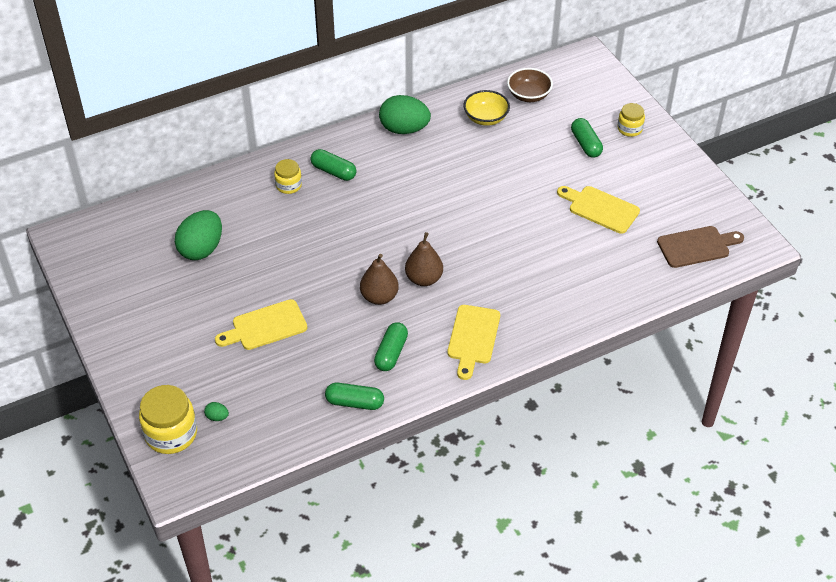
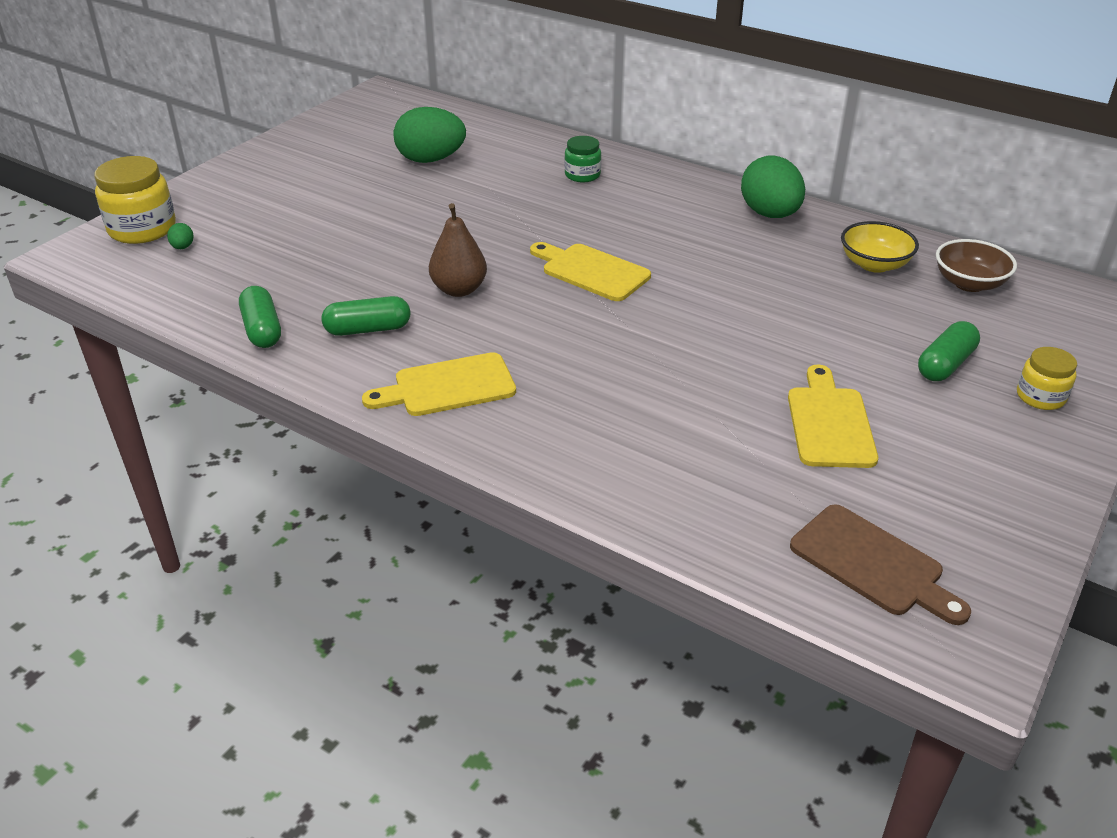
camera: 60 degrees right, 10 degrees down
yellow cutting board [215,299,307,350] -> yellow cutting board moved to [530,242,651,301]
yellow jar [274,159,302,194] -> green jar [565,136,601,182]
green capsule [311,149,357,181] -> none
brown pear [405,232,443,286] -> none

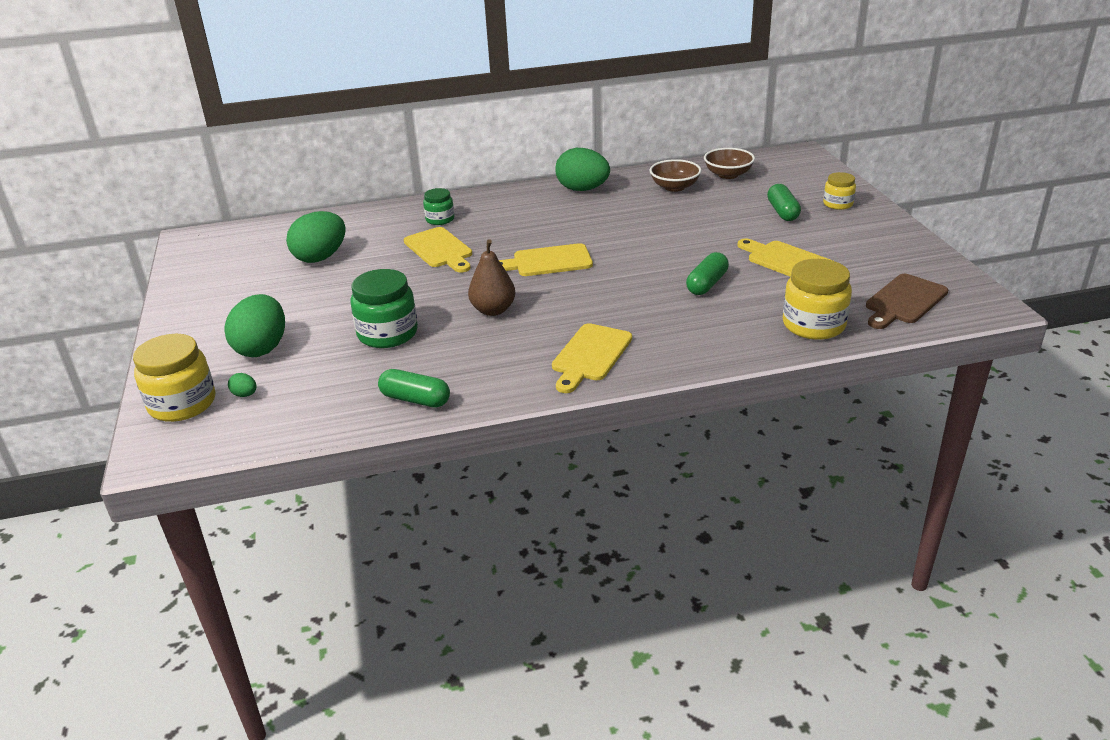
camera: 45 degrees left, 5 degrees down
green capsule [322,296,410,336] -> green capsule moved to [686,252,729,295]
brown cutting board [790,504,971,625] -> brown cutting board turned 135 degrees clockwise [866,274,948,329]
yellow bowl [841,221,919,273] -> brown bowl [650,159,701,192]
none -> green egg [225,294,285,357]
none -> green jar [350,269,418,348]
none -> yellow cutting board [404,227,472,273]
none -> yellow jar [783,259,852,340]

